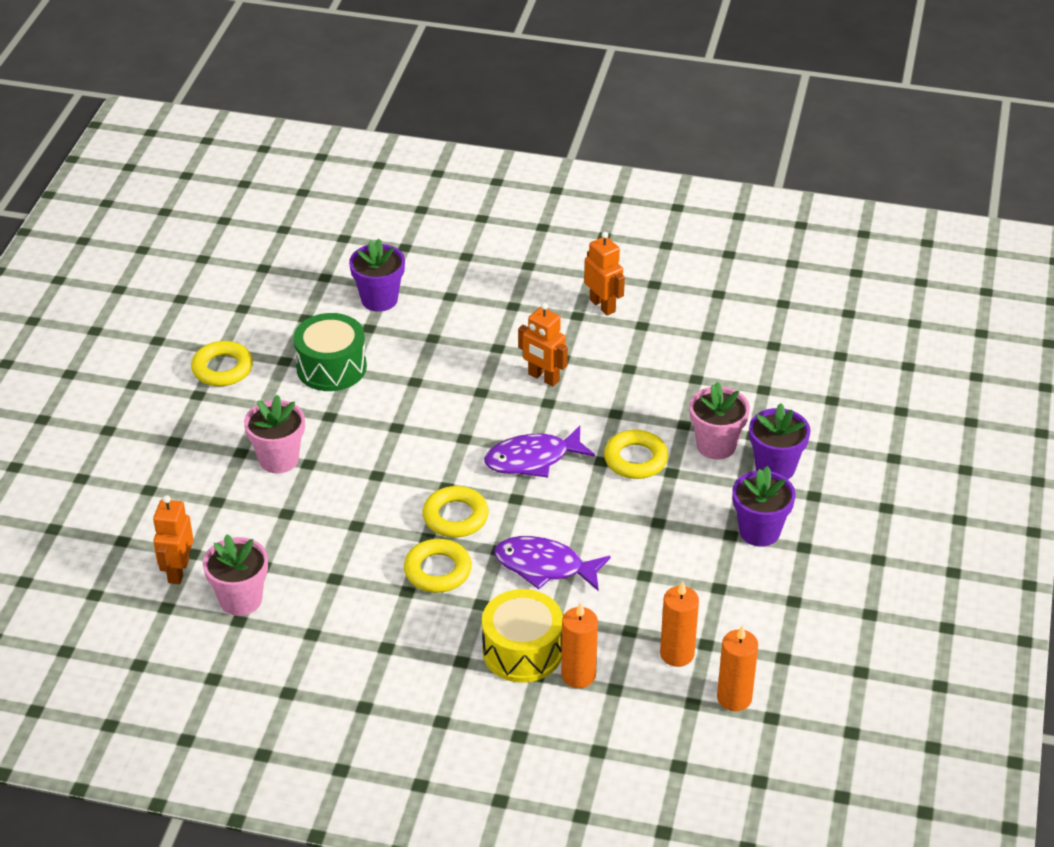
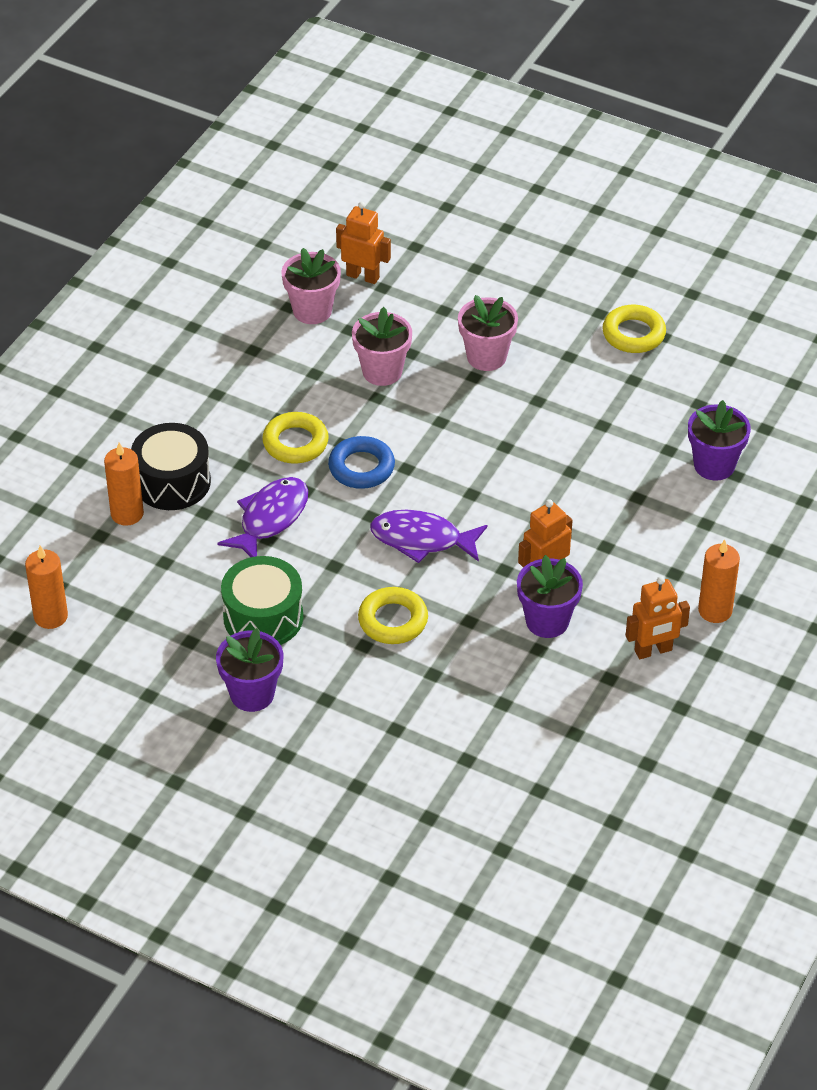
camera: 105 degrees right, 5 degrees up
green drum [293,313,367,391] -> green drum moved to [221,556,303,645]
yellow ring [423,486,489,538] -> blue ring [328,436,395,489]
yellow drum [482,589,563,683] -> black drum [131,423,211,510]
purple fish [484,426,595,477] -> purple fish turned 75 degrees counterclockwise [370,510,487,563]
orange candle [660,581,699,667] -> orange candle moved to [698,539,740,623]
pink flower pot [689,381,750,460] -> pink flower pot moved to [352,307,412,386]
purple flower pot [749,403,811,479] -> purple flower pot moved to [517,555,583,638]

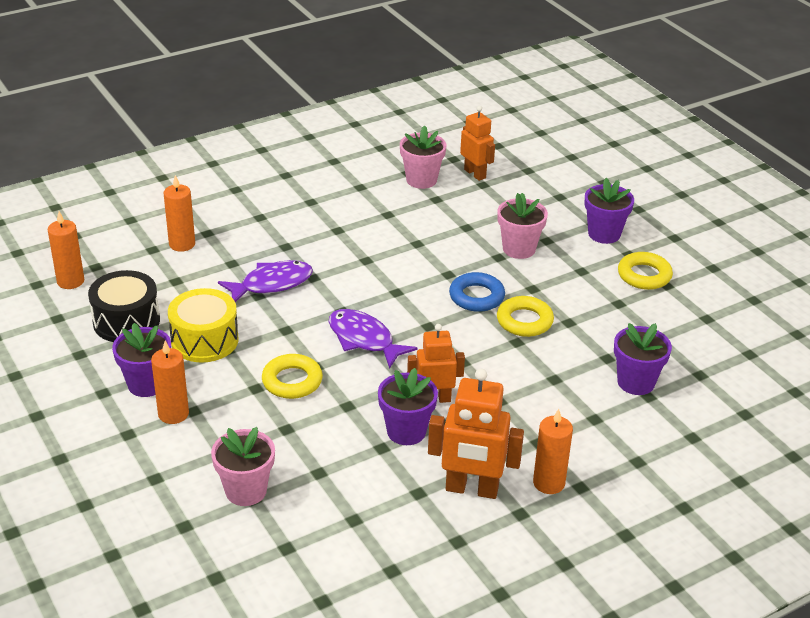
camera: 30 degrees right, 10 degrees down
black drum [131,423,211,510] -> black drum moved to [88,270,160,342]
green drum [221,556,303,645] -> yellow drum [168,288,239,363]
yellow ring [262,412,329,464] -> yellow ring moved to [497,296,554,337]
blue ring [328,436,395,489] -> blue ring moved to [449,272,505,312]
pink flower pot [352,307,412,386] -> pink flower pot moved to [211,427,275,506]
orange robot [626,576,690,659] -> orange robot [428,369,524,499], size x1.51
none -> orange candle [151,341,189,424]
none -> purple flower pot [584,178,634,244]

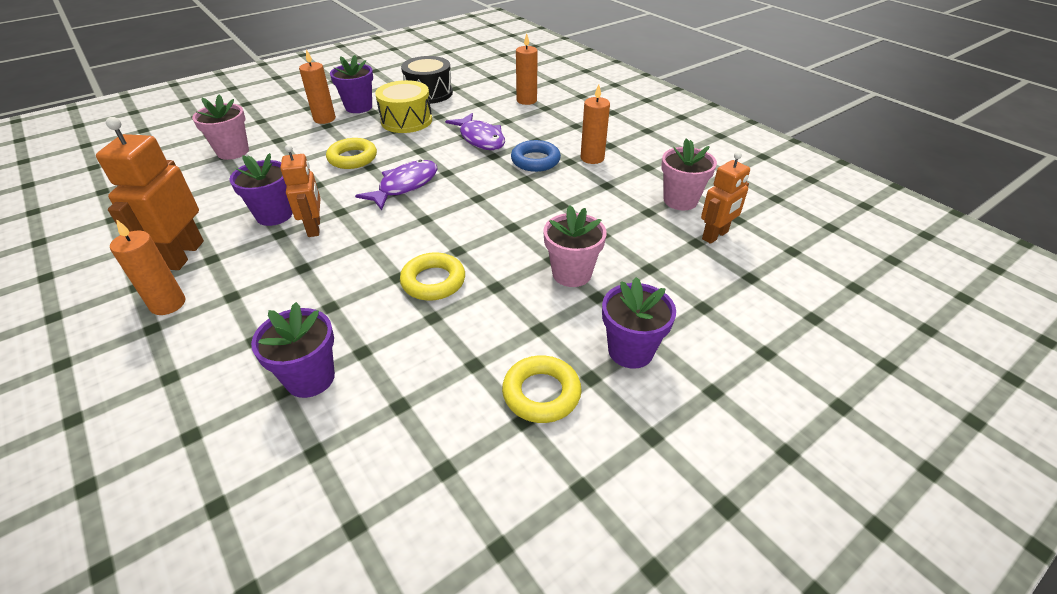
camera: 85 degrees right, 5 degrees up
orange candle [48,211,84,289] -> orange candle moved to [581,84,610,164]
blue ring [449,272,505,312] -> blue ring moved to [511,140,561,172]

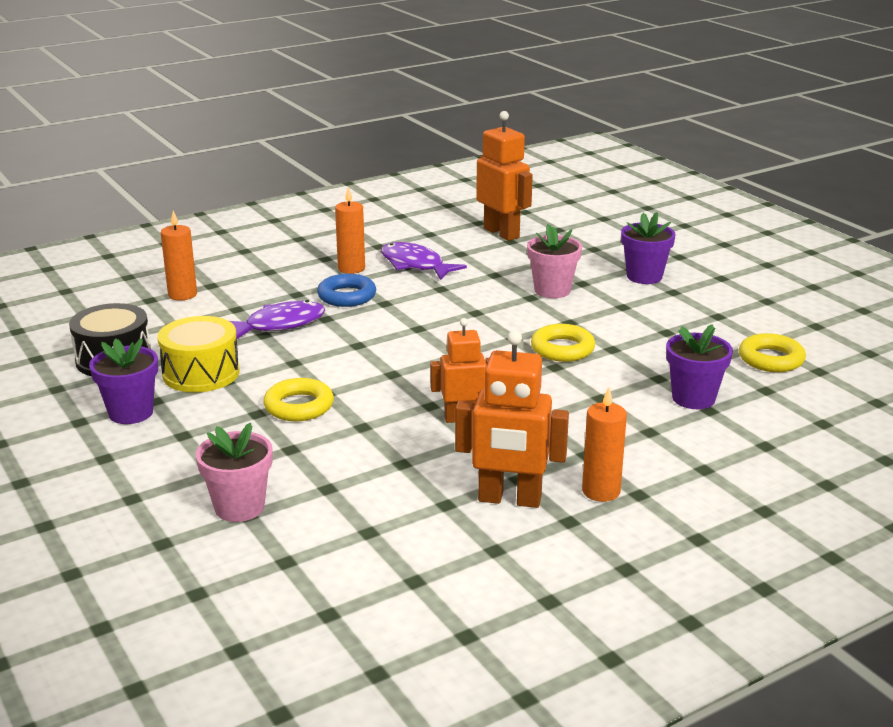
camera: 85 degrees left, 15 degrees down
purple flower pot [229,153,292,226] -> none
orange candle [299,49,336,124] -> none
purple fish [355,159,437,210] -> purple fish moved to [381,242,467,280]
yellow ring [502,355,582,423] -> yellow ring moved to [739,333,806,372]
pink flower pot [661,138,717,210] -> none
orange robot [701,152,750,244] -> orange robot [476,111,533,241], size x1.51

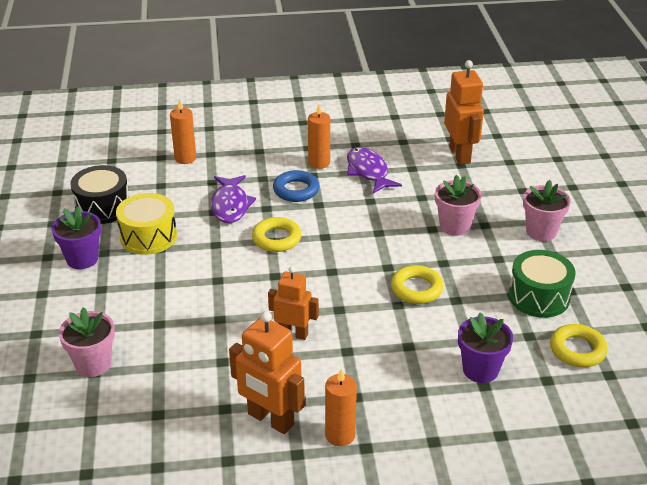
camera: 25 degrees right, 10 degrees up
purple fish [230,300,325,339] -> purple fish turned 90 degrees clockwise [211,175,256,223]
yellow ring [264,378,334,421] -> yellow ring moved to [252,217,302,252]
purple flower pot [621,212,675,284] -> pink flower pot [523,180,571,241]
none -> green drum [508,250,576,318]

